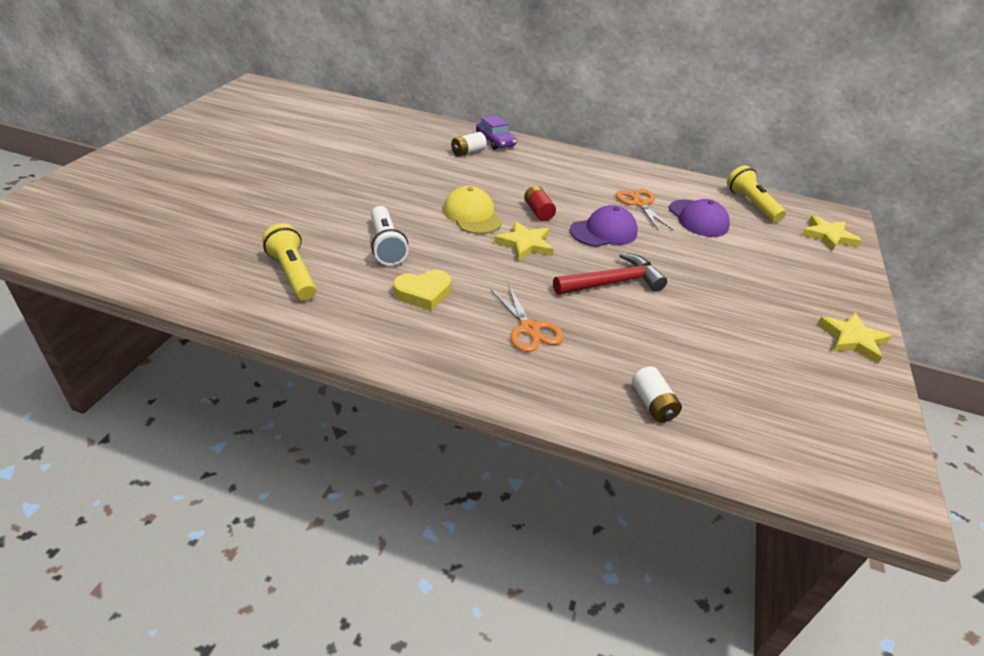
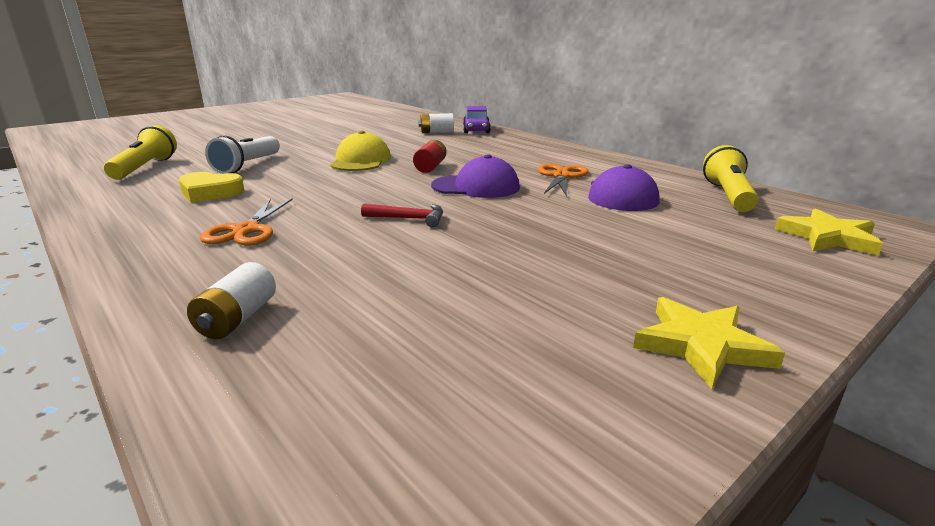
camera: 35 degrees right, 15 degrees down
yellow star [494,221,554,261] -> none
red hammer [553,252,667,295] -> red hammer [361,203,443,227], size x0.57

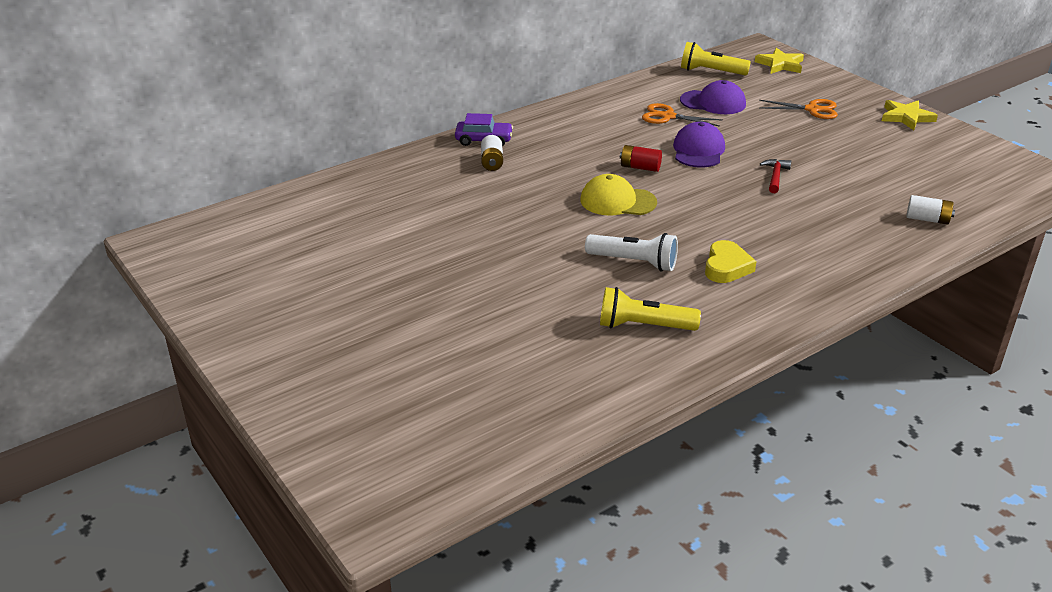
camera: 85 degrees left, 10 degrees up
orange scissors [199,198,293,246] -> orange scissors moved to [759,99,838,119]

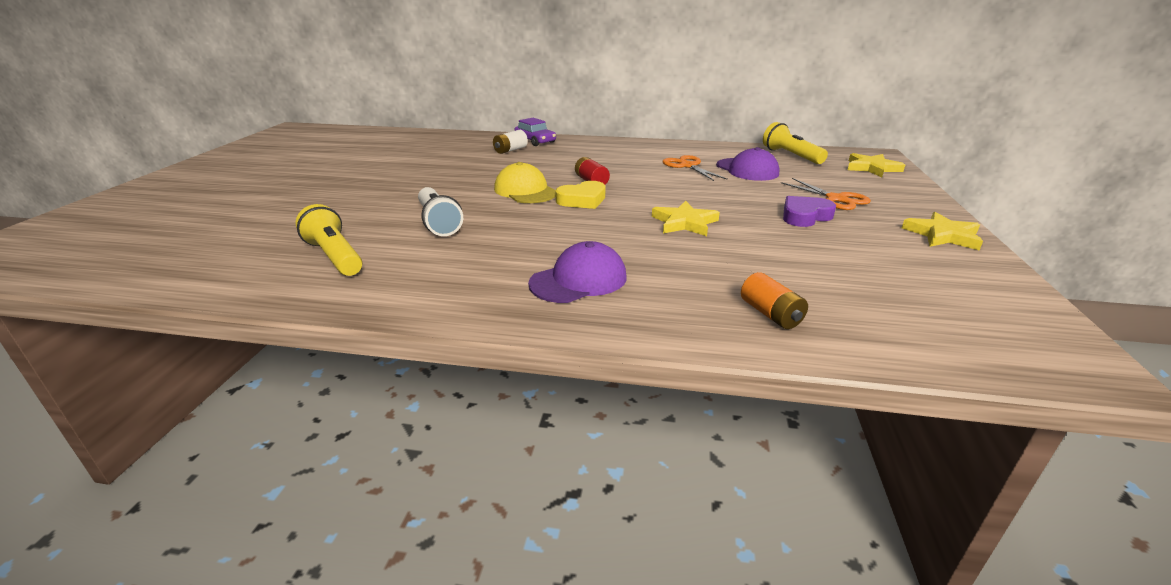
camera: 45 degrees right, 5 degrees down
purple cap [673,122,725,168] -> purple cap moved to [528,241,627,303]
yellow heart [705,240,757,283] -> yellow heart moved to [555,181,606,209]
red hammer [760,159,791,193] -> yellow star [652,201,720,236]
white battery [906,195,955,225] -> orange battery [741,272,808,329]
none -> purple heart [783,196,836,227]

